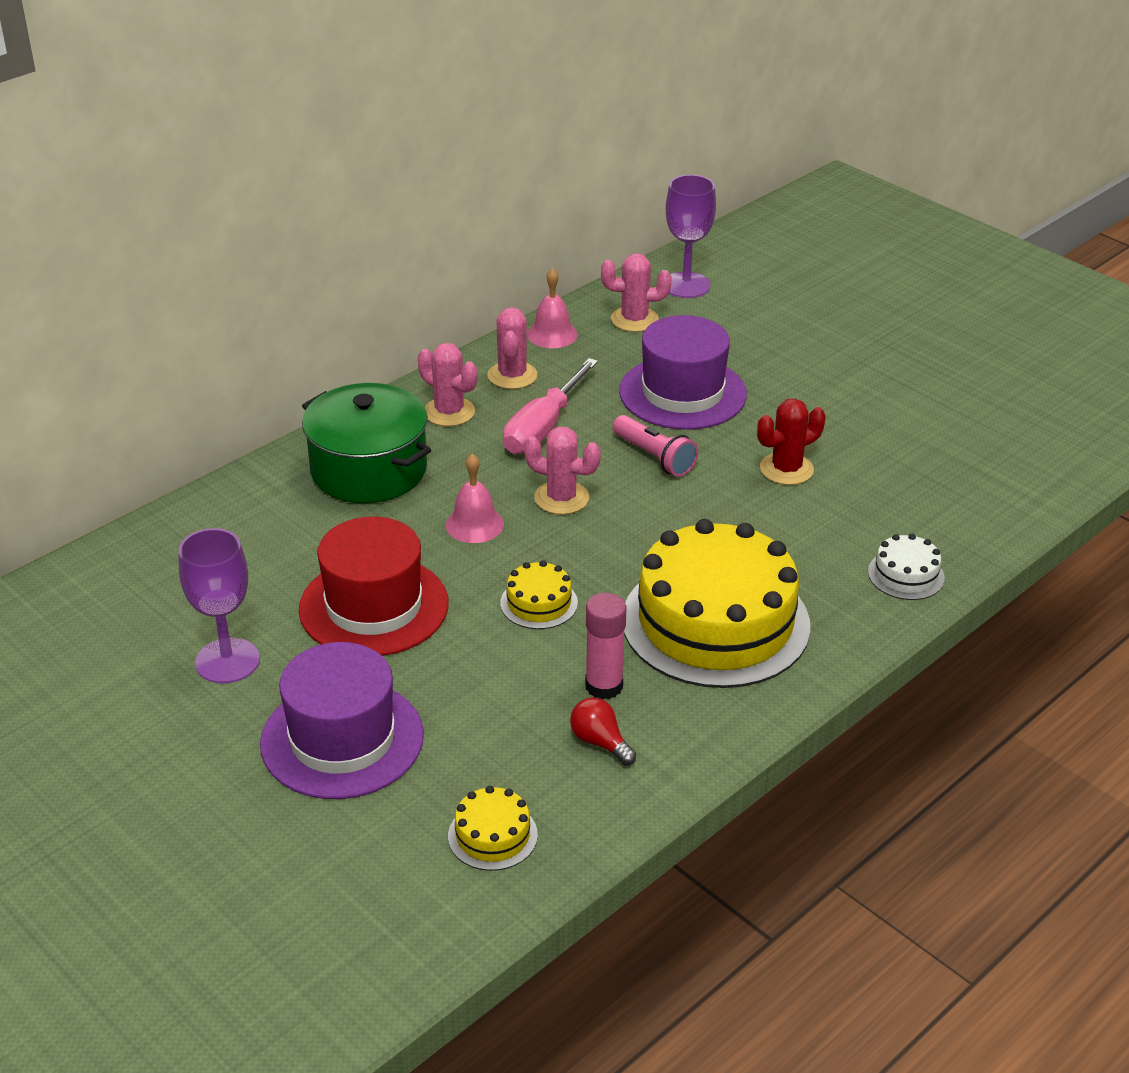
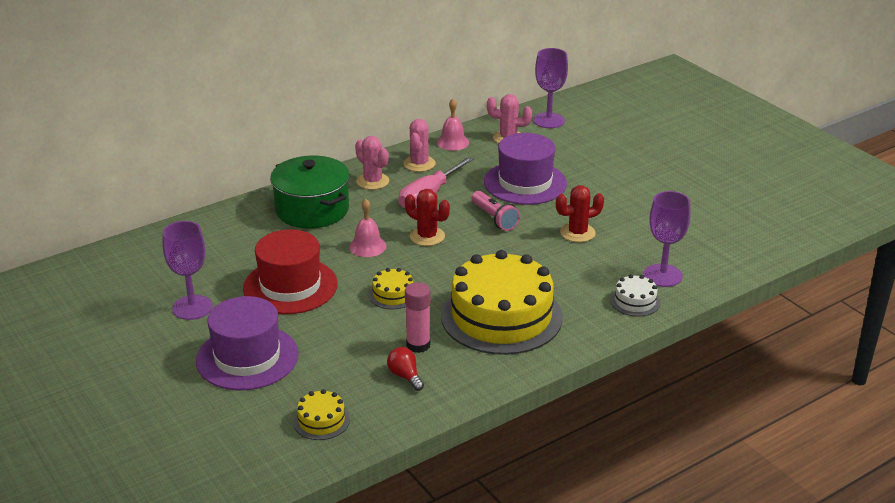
camera: 10 degrees right, 5 degrees down
pink cactus [524,427,601,515] -> red cactus [405,189,450,246]
none -> purple goblet [644,191,691,287]

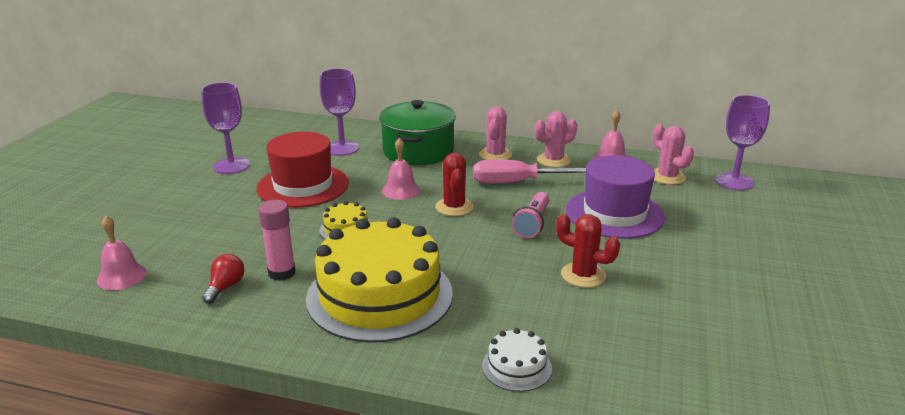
camera: 50 degrees right, 5 degrees down
purple hat [196,296,299,390] -> none
yellow cake [293,389,350,440] -> pink bell [97,216,147,290]
purple goblet [644,191,691,287] -> purple goblet moved to [319,68,359,156]

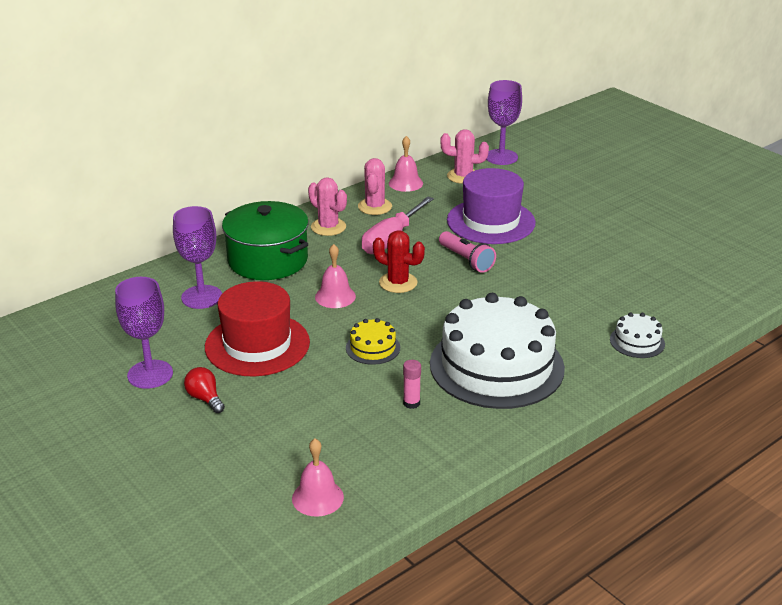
camera: 55 degrees left, 5 degrees up
red light bulb [202,254,244,304] -> red light bulb moved to [184,367,225,413]
pink glue stick [258,200,295,281] -> pink glue stick [403,360,421,409], size x0.63
yellow cake [306,217,453,343] -> white cake [430,293,565,409]
red cactus [556,214,620,288] -> none

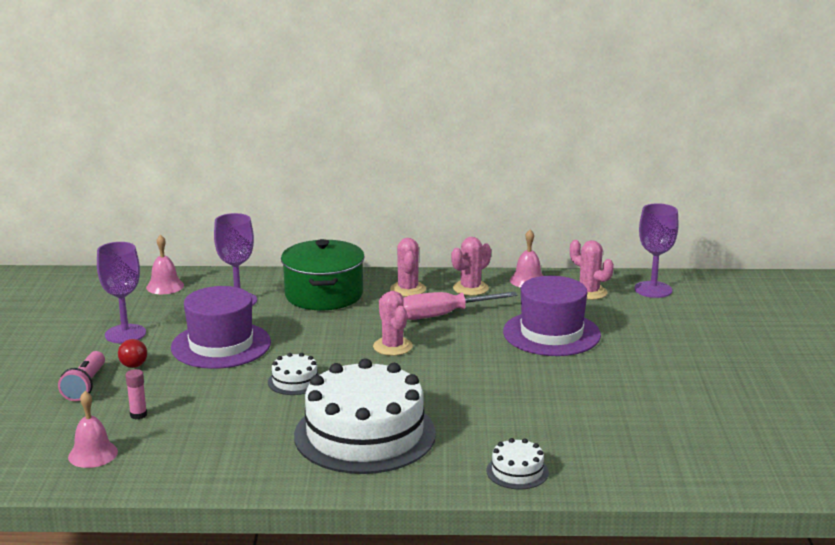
camera: 40 degrees right, 10 degrees down
red light bulb [184,367,225,413] -> red light bulb turned 150 degrees clockwise [118,339,147,368]
red hat [205,281,310,376] -> purple hat [171,286,271,369]
pink bell [315,244,356,308] -> pink bell moved to [146,235,184,294]
yellow cake [346,318,400,365] -> white cake [268,353,320,395]
red cactus [373,230,425,293] -> pink cactus [373,291,413,356]
pink glue stick [403,360,421,409] -> pink glue stick moved to [125,369,147,419]
pink flashlight [439,231,496,273] -> pink flashlight moved to [58,351,105,401]

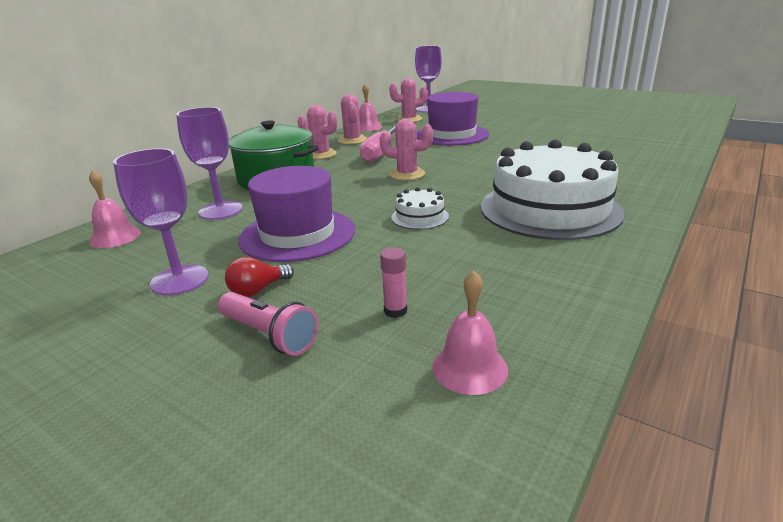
camera: 55 degrees left, 5 degrees up
red light bulb [118,339,147,368] -> red light bulb turned 135 degrees clockwise [225,257,294,297]
white cake [486,438,549,489] -> none

